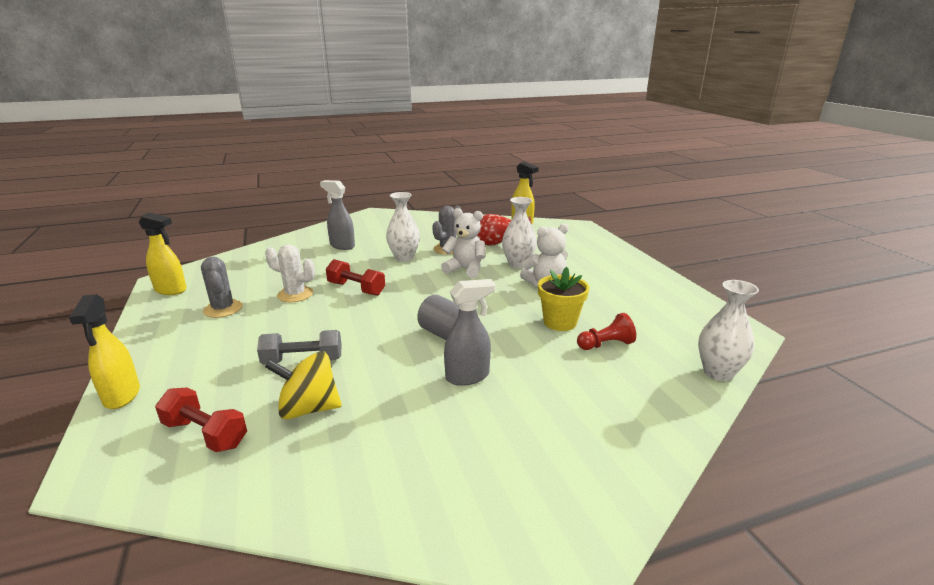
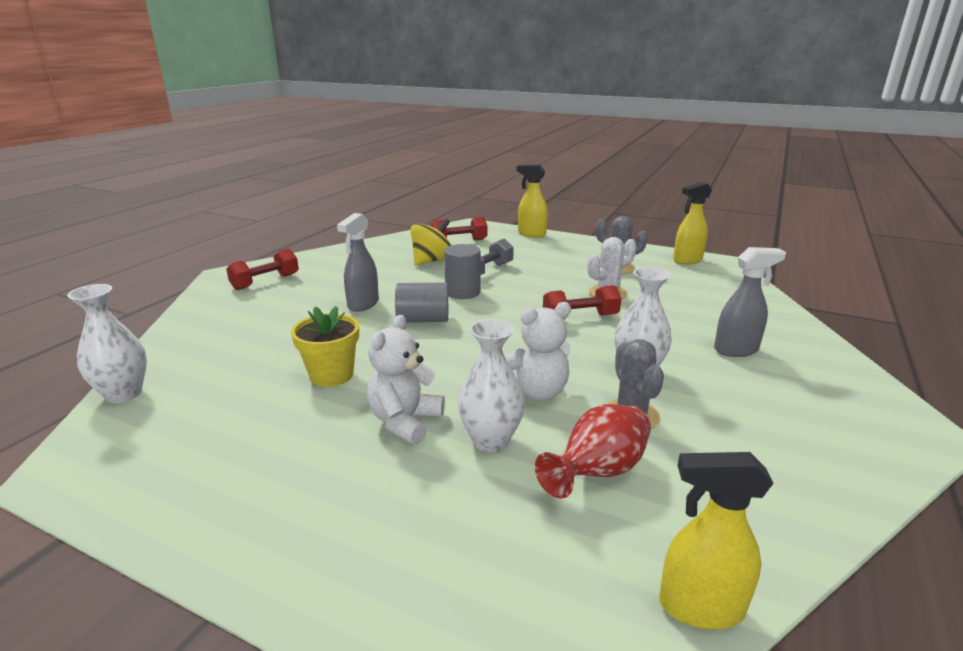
camera: 135 degrees right, 0 degrees up
red pawn [577,313,636,350] -> none
none -> red dumbbell [226,249,299,290]
none -> grey cylinder [444,244,481,299]

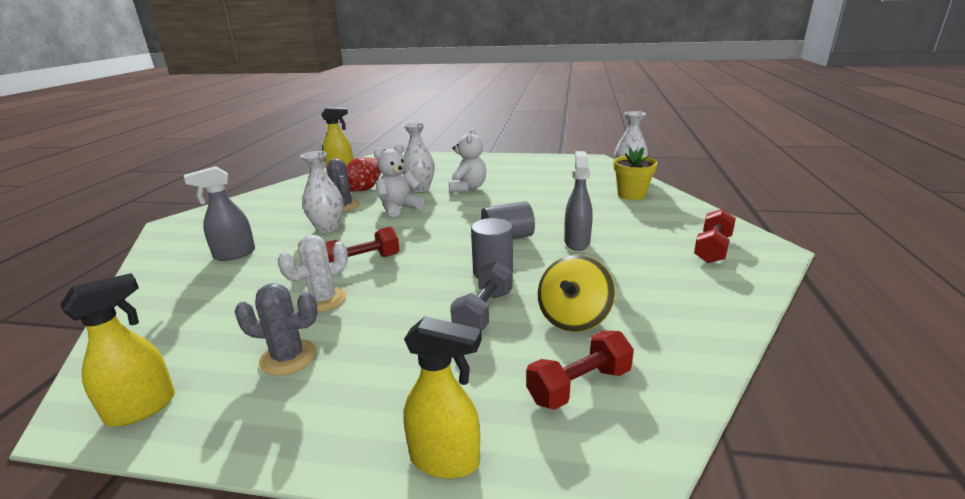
camera: 165 degrees right, 0 degrees up
yellow flower pot [291,306,359,387] -> yellow flower pot moved to [614,147,658,200]

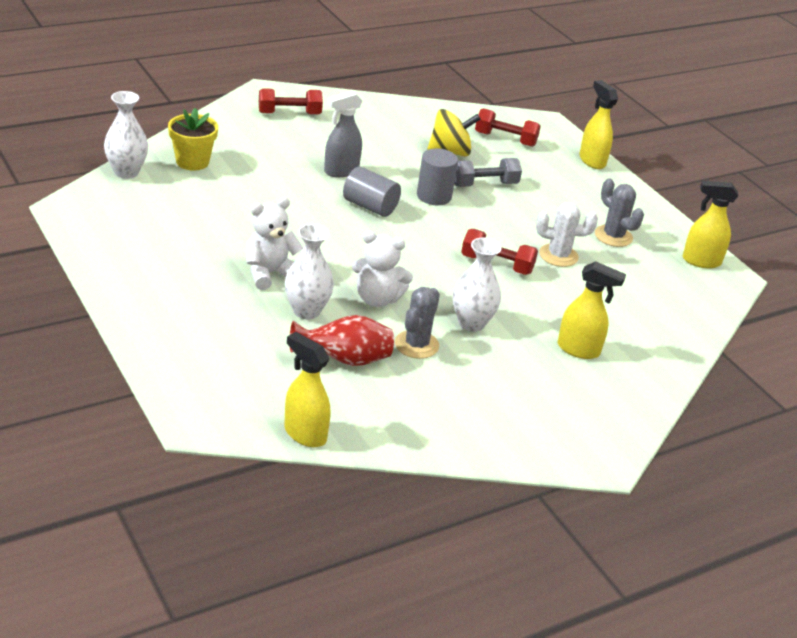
camera: 135 degrees left, 10 degrees up
grey spray bottle [184,166,255,261] -> yellow spray bottle [557,261,626,359]

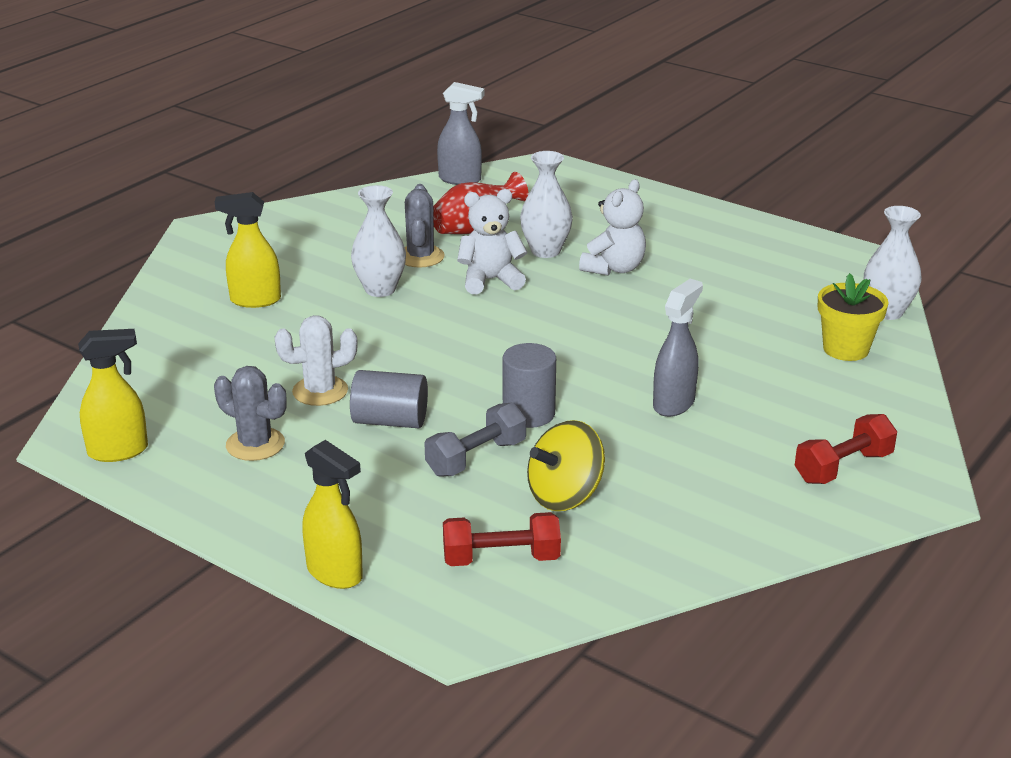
camera: 160 degrees right, 5 degrees down
yellow spray bottle [284,332,330,447] -> grey spray bottle [437,82,485,185]
grey cylinder [343,167,401,217] -> grey cylinder moved to [350,370,428,428]
red dumbbell [461,229,538,275] -> none

